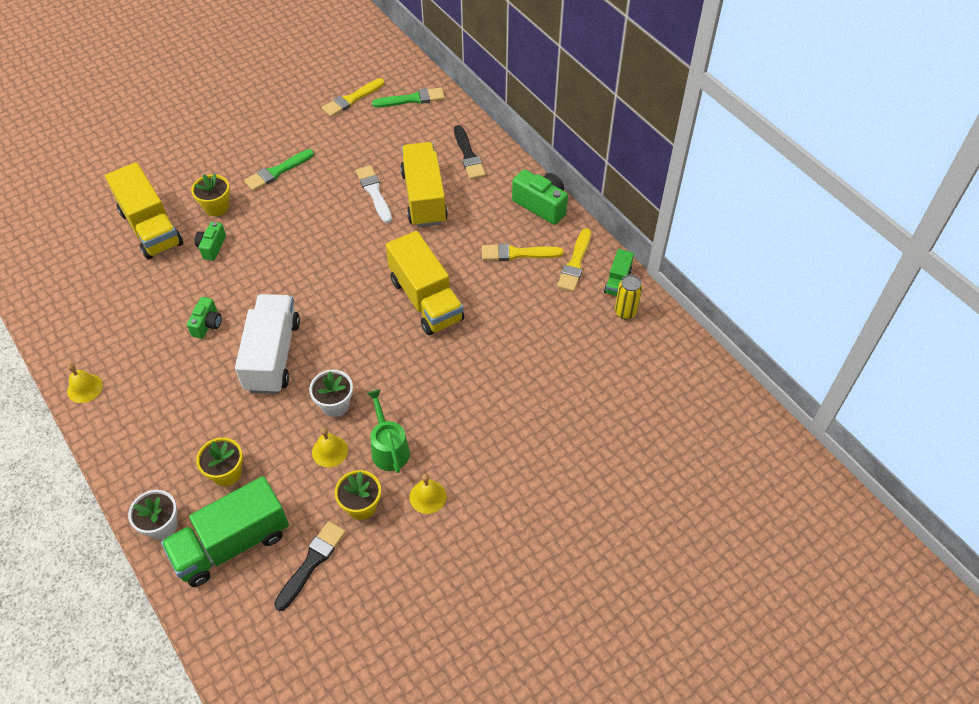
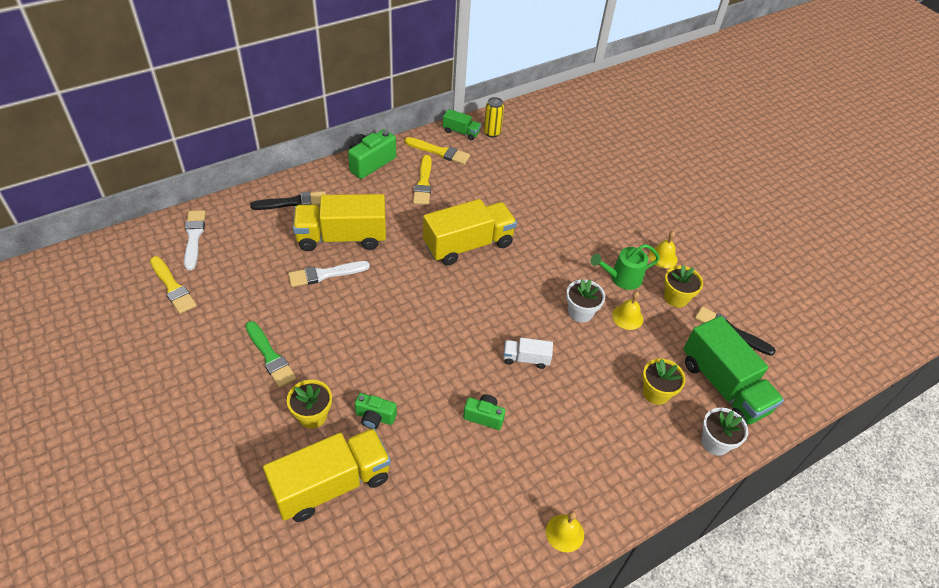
camera: 90 degrees left, 5 degrees down
white truck [235,294,300,394] -> white truck [503,338,553,369], size x0.48
green brush [372,87,445,108] -> white brush [184,210,206,270]

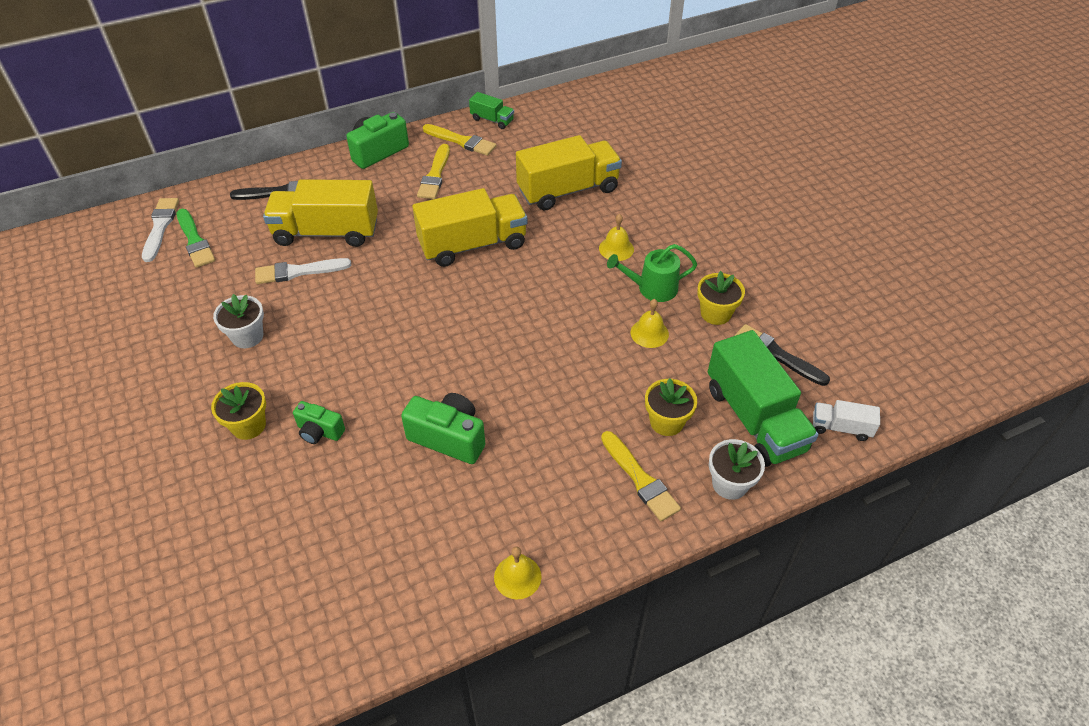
camera: 10 degrees right, 0 degrees up
yellow brush [150,256,197,314] -> yellow brush moved to [601,431,681,521]
green brush [245,321,297,388] -> green brush moved to [177,209,215,268]
yellow truck [263,428,391,522] -> yellow truck moved to [516,135,622,210]
green camera [463,394,506,430] -> green camera [401,393,485,464], size x1.64
yellow can [484,97,504,137] -> none
white truck [503,338,553,369] -> white truck moved to [813,400,880,441]
white flower pot [566,279,605,322] -> white flower pot moved to [213,294,264,348]
yellow bell [649,231,678,268] -> yellow bell moved to [599,214,634,261]

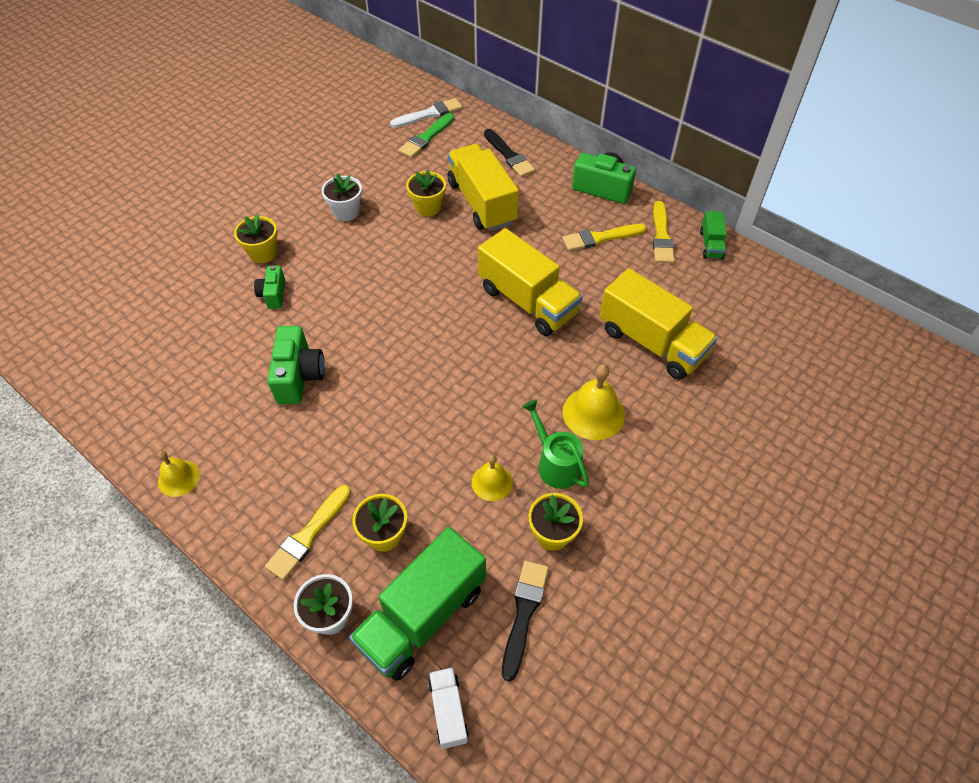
camera: 65 degrees right, 5 degrees up
white brush [255,258,351,284] -> yellow flower pot [406,170,446,217]
yellow bell [599,214,634,261] -> yellow bell [563,364,625,440], size x1.60

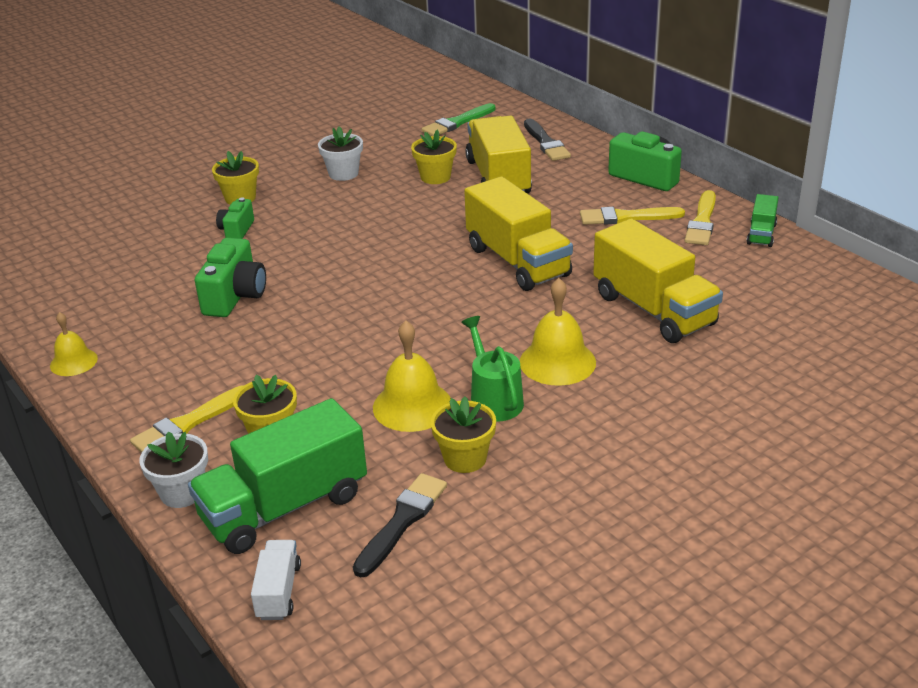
camera: 15 degrees right, 20 degrees down
white brush [390,98,462,128] -> none
yellow bell [472,455,513,501] -> yellow bell [373,320,451,432], size x1.60

